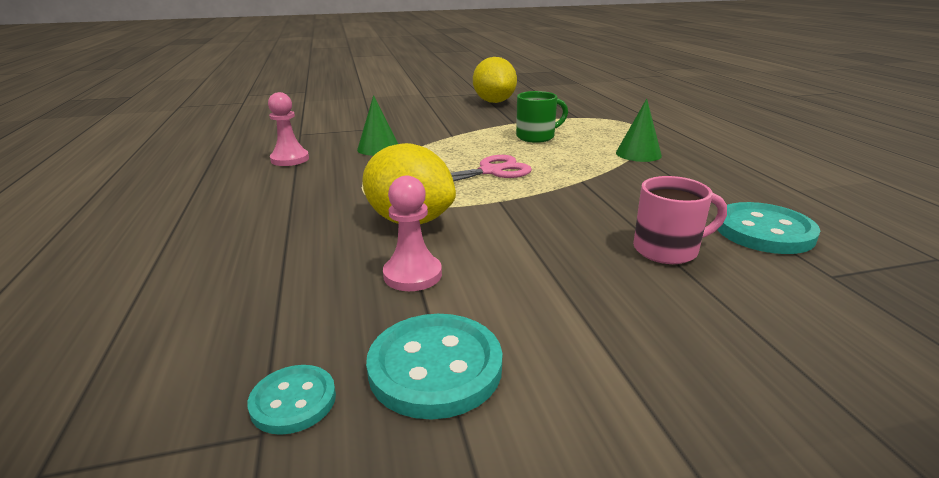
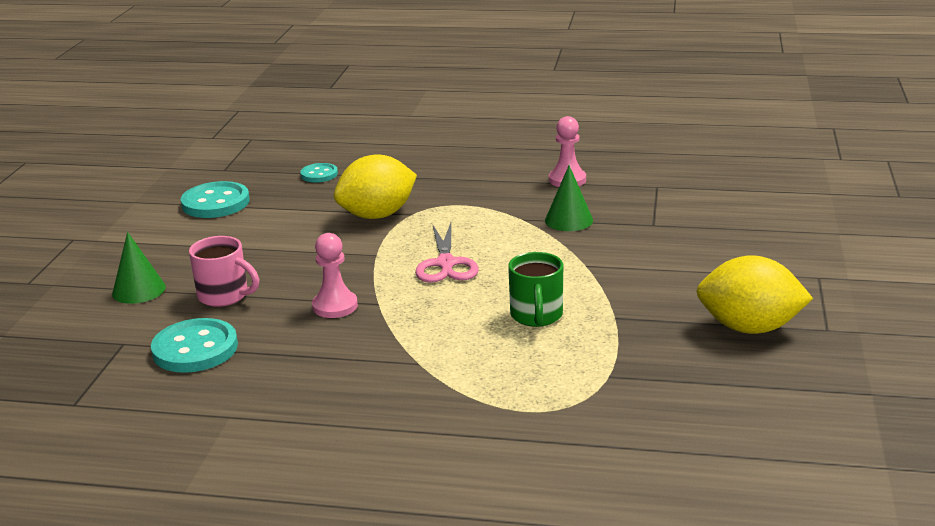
camera: 115 degrees right, 0 degrees up
turquoise button [247,365,336,435] -> turquoise button moved to [300,163,338,182]
pink pawn [383,176,442,291] -> pink pawn moved to [312,233,358,318]
green cone [616,99,662,162] -> green cone moved to [112,232,166,304]
pink mug [633,176,727,264] -> pink mug turned 75 degrees counterclockwise [189,236,259,307]

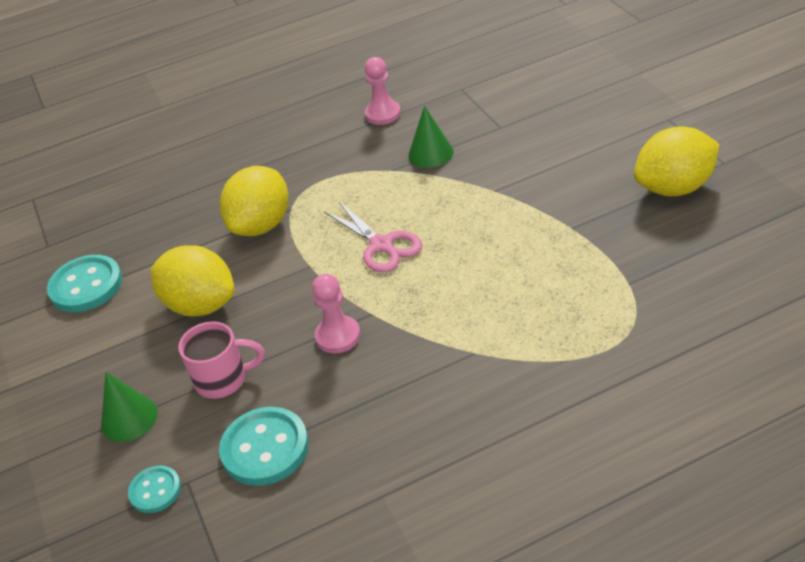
camera: 30 degrees left, 15 degrees up
turquoise button [300,163,338,182] -> turquoise button moved to [128,466,181,513]
green mug [508,252,563,327] -> none
none -> yellow lemon [150,245,235,317]

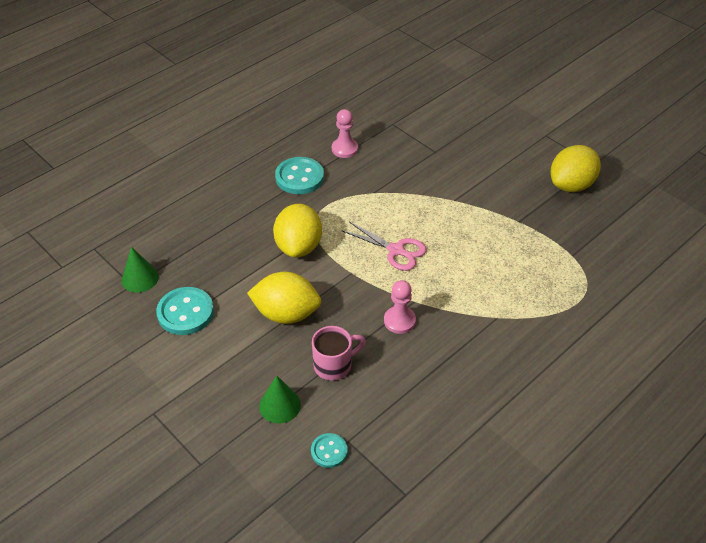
camera: 25 degrees left, 5 degrees up
turquoise button [219,407,309,486] -> turquoise button moved to [275,157,324,194]
green cone [408,106,454,168] -> green cone moved to [121,247,159,293]

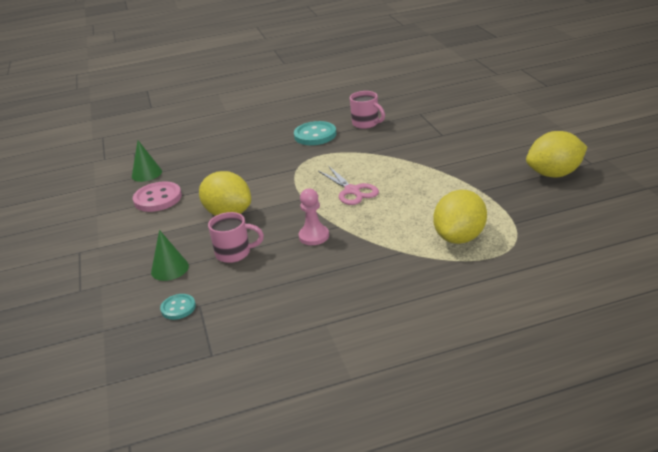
camera: 30 degrees right, 15 degrees down
turquoise button [156,287,214,335] -> pink button [133,181,182,212]
yellow lemon [273,204,322,257] -> yellow lemon moved to [433,190,487,244]
pink pawn [332,109,358,158] -> pink mug [350,91,385,129]

